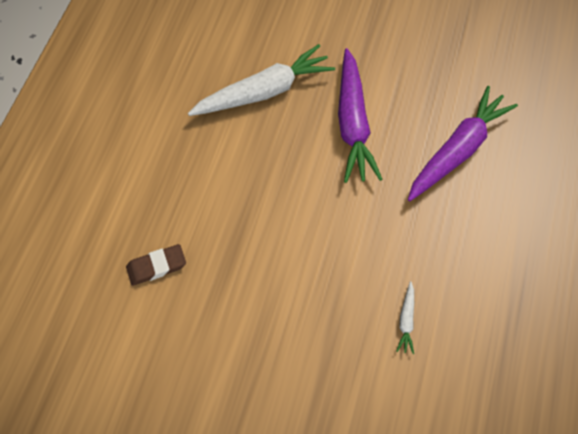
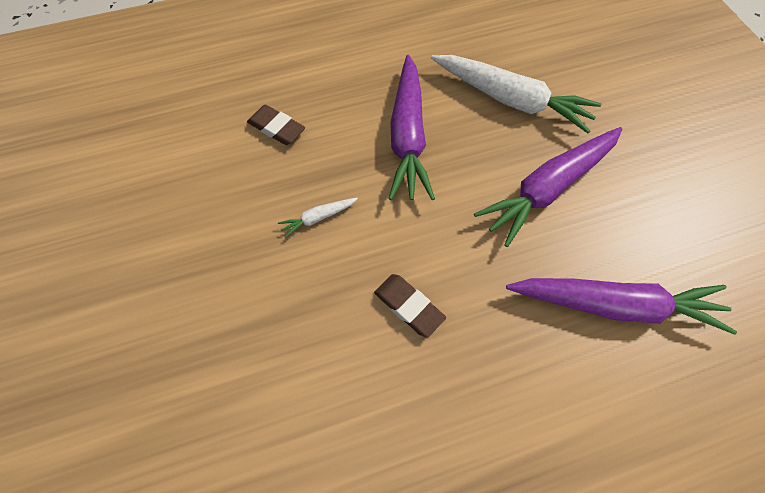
camera: 55 degrees right, 0 degrees up
white carrot [396,281,414,354] -> white carrot moved to [278,198,358,238]
none -> brown eraser [374,274,446,338]
none -> purple carrot [389,55,435,200]

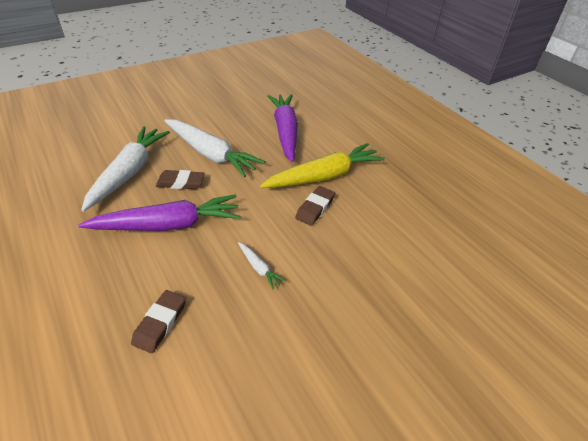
camera: 105 degrees left, 20 degrees down
purple carrot [474,127,622,247] -> white carrot [164,119,265,177]
none -> brown eraser [156,170,205,189]
none -> yellow carrot [260,143,385,188]

